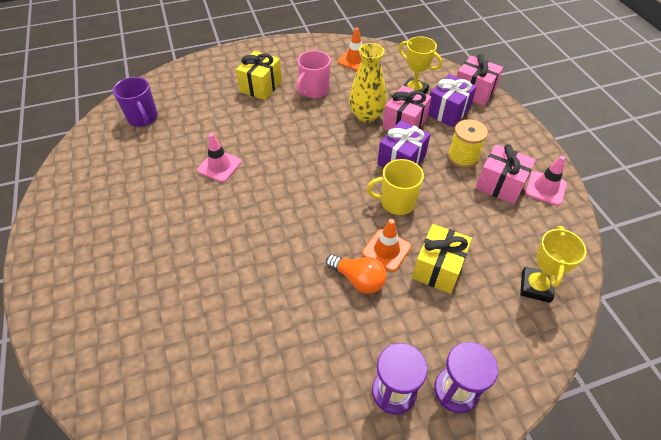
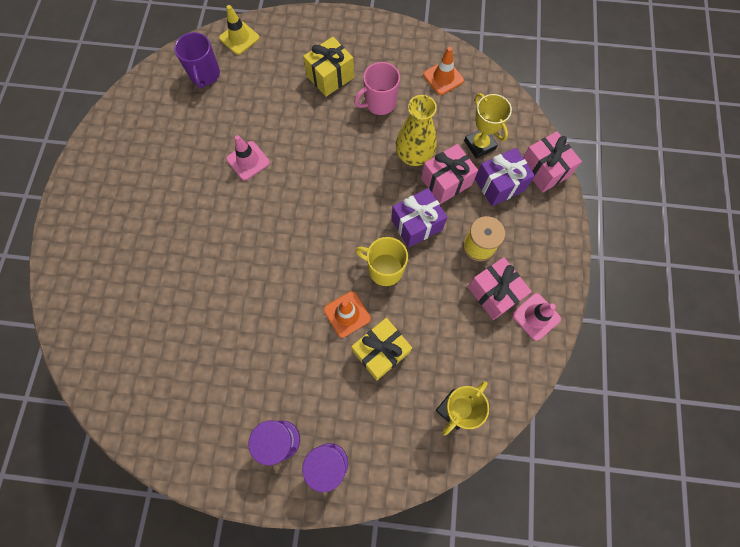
camera: 25 degrees right, 20 degrees up
orange light bulb [326,254,387,294] -> none
none -> yellow traffic cone [219,5,259,55]

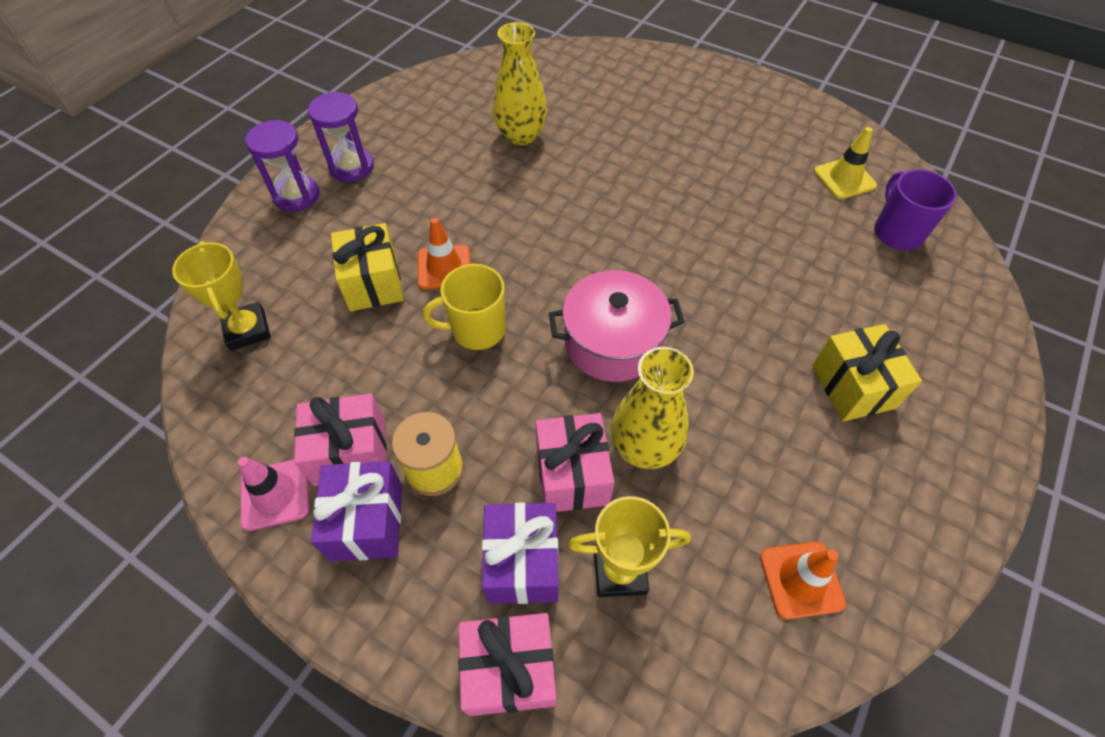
camera: 115 degrees right, 15 degrees down
purple mug [174,32,220,89] -> purple mug turned 60 degrees clockwise [874,169,957,250]
yellow traffic cone [219,5,259,55] -> yellow traffic cone moved to [814,127,877,199]
pink traffic cone [226,135,270,181] -> none
pink mug [354,62,400,115] -> none
yellow mug [355,237,408,286] -> yellow mug turned 150 degrees counterclockwise [423,264,506,350]
purple gift [391,188,447,248] -> purple gift moved to [311,461,402,562]
none -> yellow vase [493,22,548,145]
none -> pink pot [549,270,684,382]

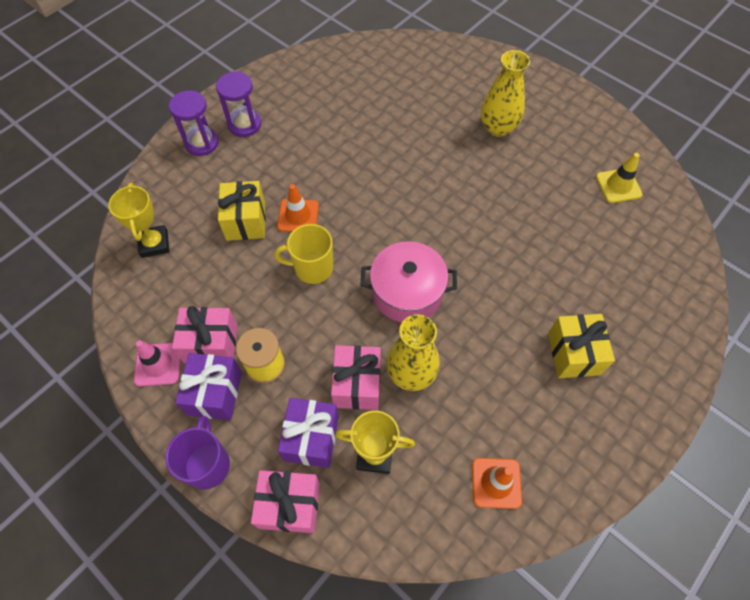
camera: 10 degrees right, 5 degrees up
yellow vase [493,22,548,145] -> yellow vase moved to [481,50,530,137]
purple mug [874,169,957,250] -> purple mug moved to [165,416,230,489]

